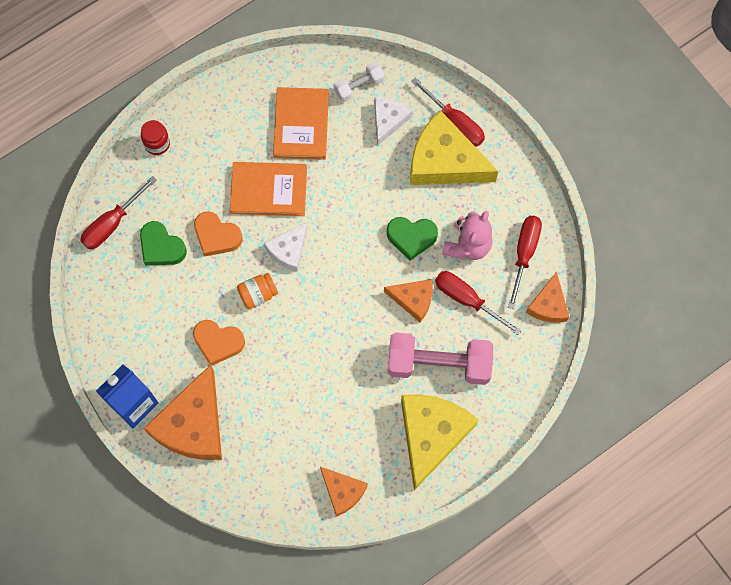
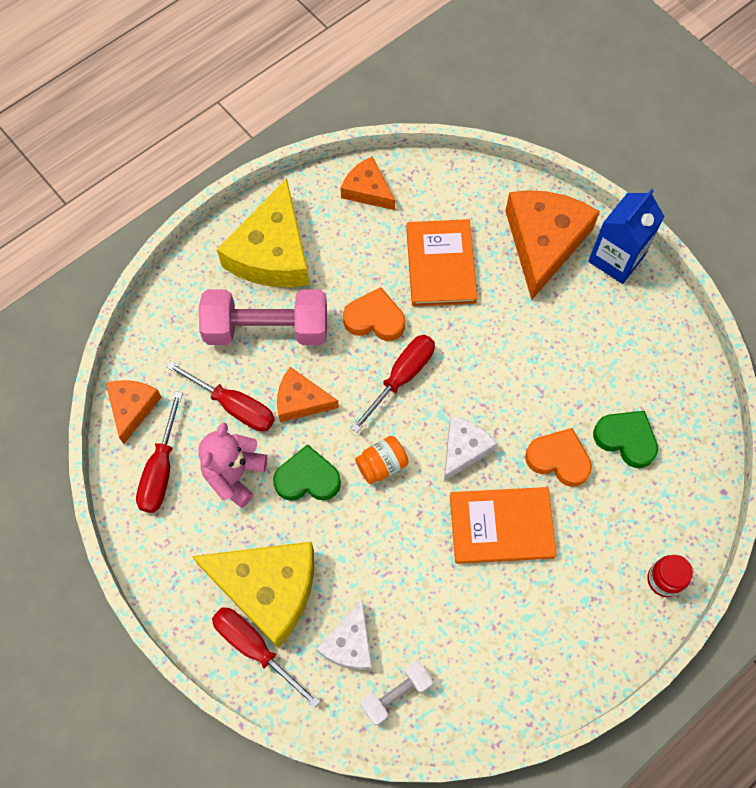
camera: 175 degrees right, 5 degrees down
red screwdriver [80,176,157,249] -> red screwdriver moved to [351,335,435,433]
orange heart [193,320,245,366] -> orange heart moved to [343,287,405,341]
orange jar [237,273,278,309] -> orange jar moved to [355,436,409,484]
orange book [273,87,329,160] -> orange book moved to [406,219,477,307]

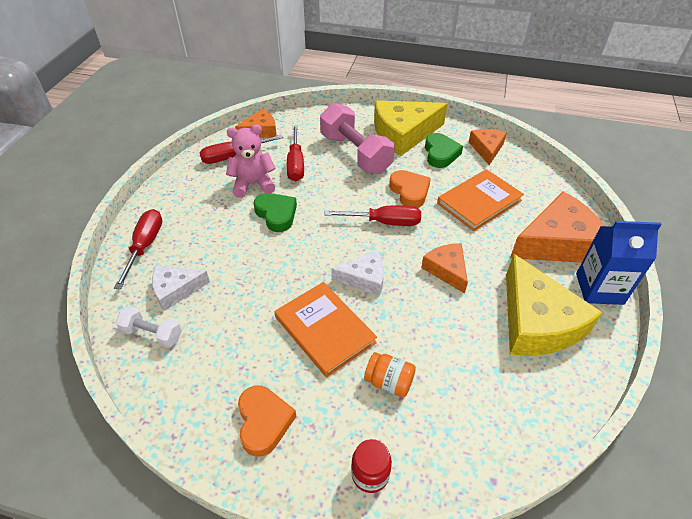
camera: 55 degrees right, 20 degrees down
yellow cheese [192,542,314,648] -> yellow cheese moved to [506,254,603,356]
orange cheese [277,367,339,422] -> orange cheese moved to [421,243,468,294]
orange jar [355,436,409,484] -> orange jar moved to [364,352,416,397]
orange heart [525,428,592,487] -> orange heart moved to [238,385,297,457]
green heart [593,411,658,468] -> green heart moved to [425,133,463,168]

